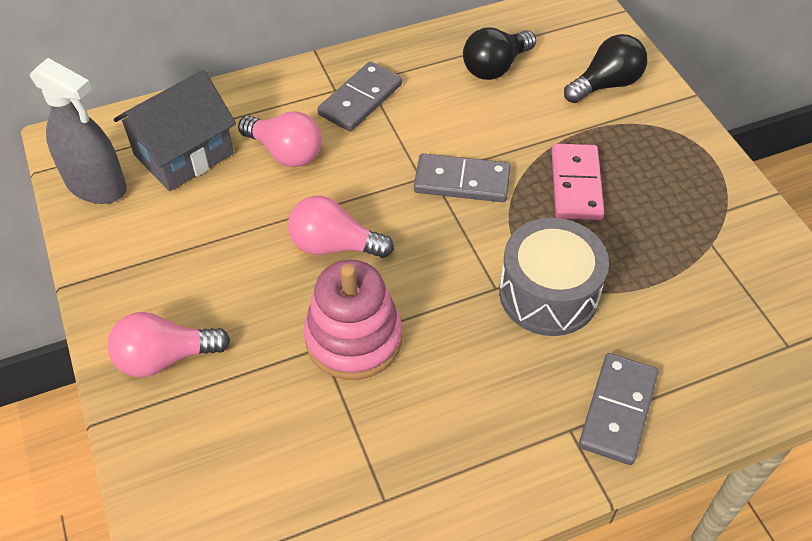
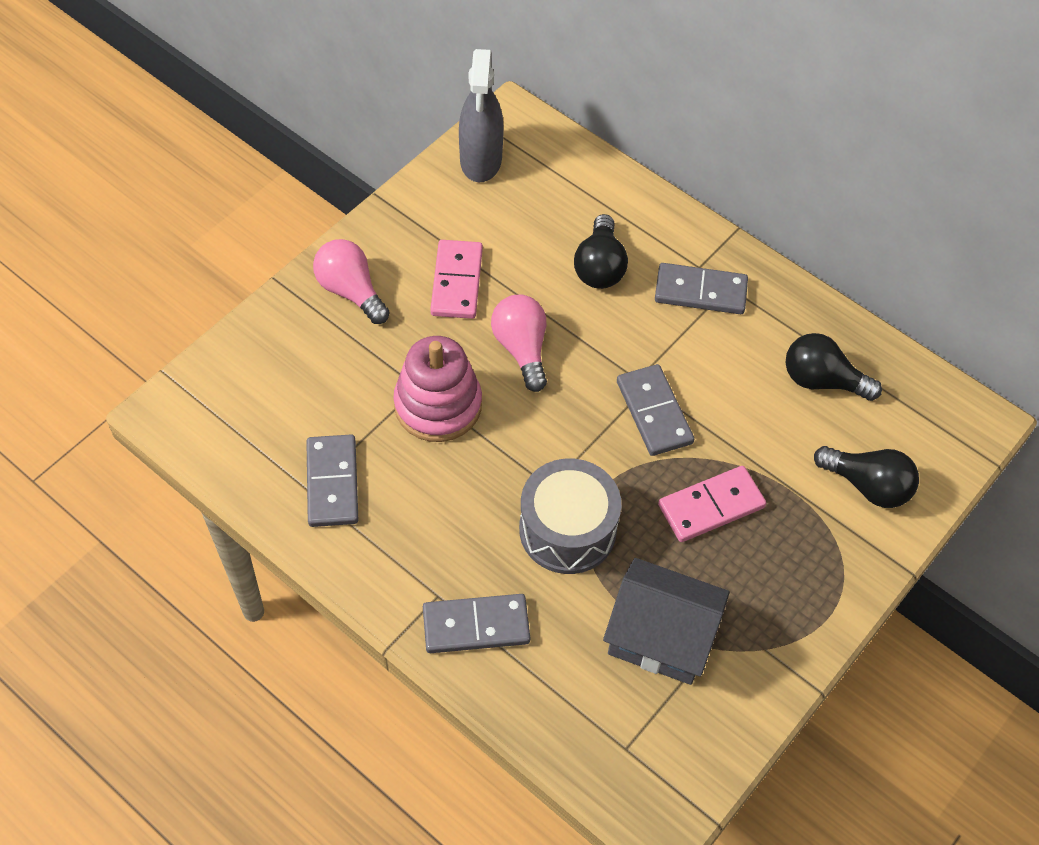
camera: 60 degrees right, 5 degrees up
grey house [114,70,236,191] -> grey house moved to [603,558,730,685]
pink light bulb [238,111,322,167] -> black light bulb [574,214,628,289]
none -> grey domino [306,434,358,527]
none -> pink domino [430,240,483,319]

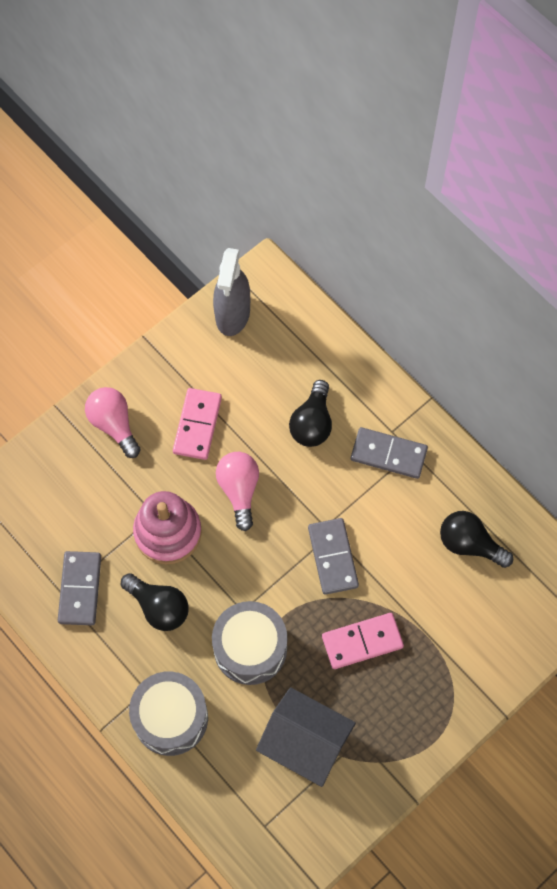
camera: 10 degrees right, 10 degrees up
grey domino [423,594,530,653] -> grey drum [129,671,208,756]
black light bulb [814,446,919,508] -> black light bulb moved to [120,573,189,631]

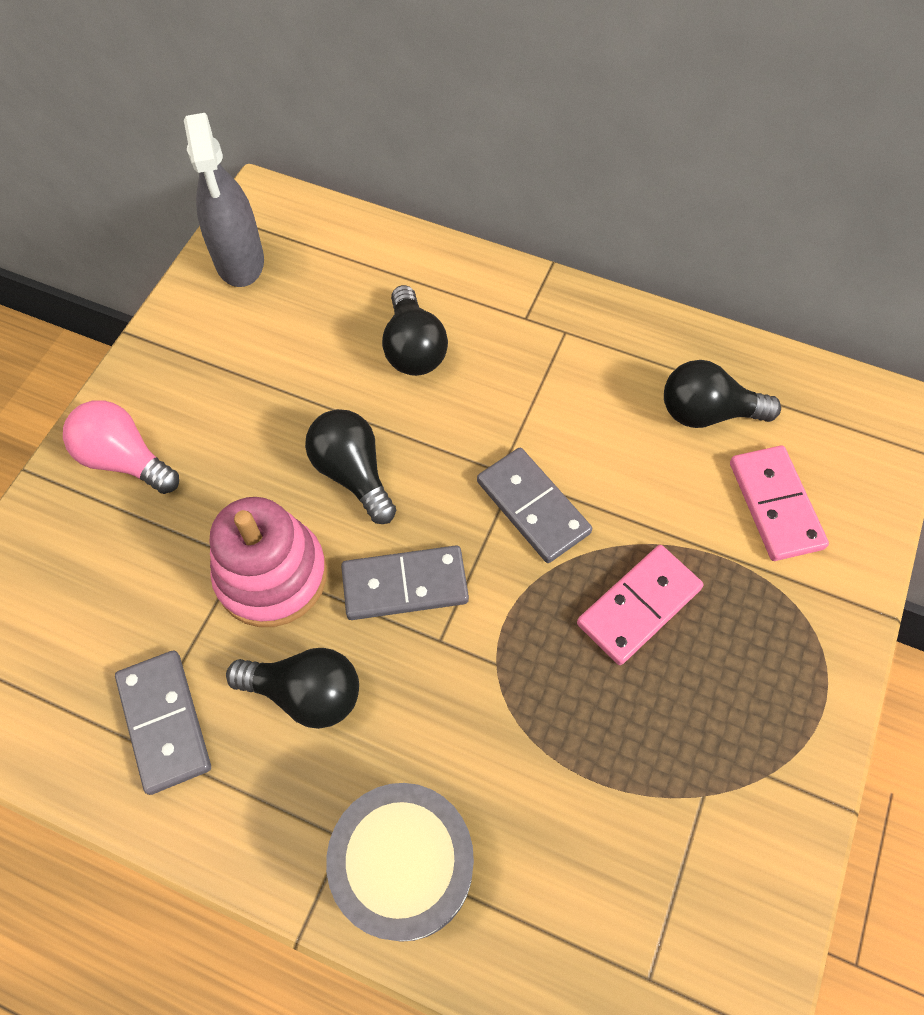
camera: 25 degrees left, 5 degrees down
pink domino [173,388,222,460] -> pink domino moved to [730,445,829,561]
grey drum [212,601,287,685] -> none
pink light bulb [216,452,259,531] -> black light bulb [305,409,396,524]
grey house [256,687,356,787] -> none
grey domino [351,427,428,479] -> grey domino moved to [341,545,469,620]

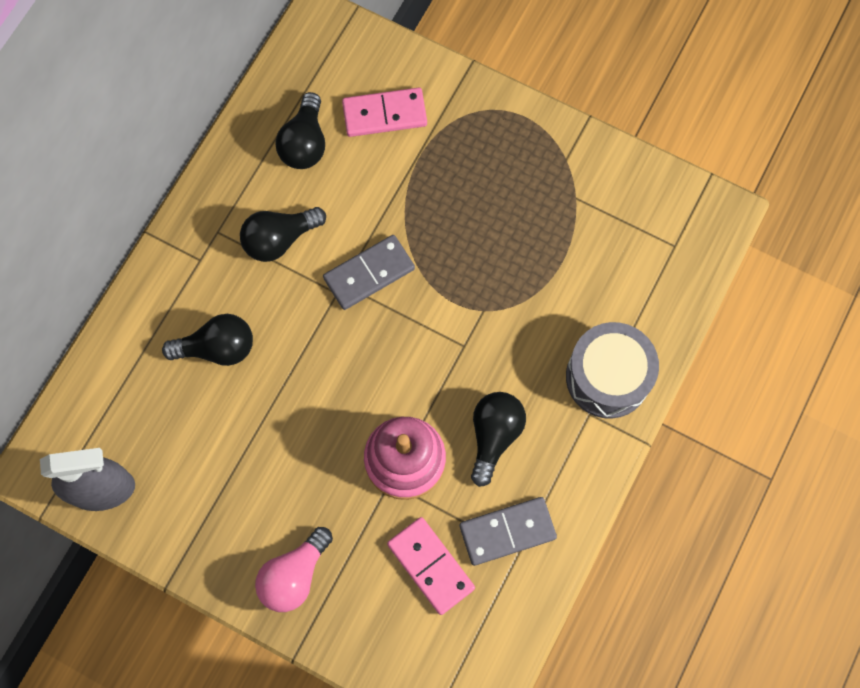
camera: 85 degrees left, 10 degrees up
black light bulb [305,409,396,524] -> black light bulb moved to [240,207,326,262]
grey domino [341,545,469,620] -> none
pink domino [577,545,703,665] -> pink domino moved to [387,517,475,615]

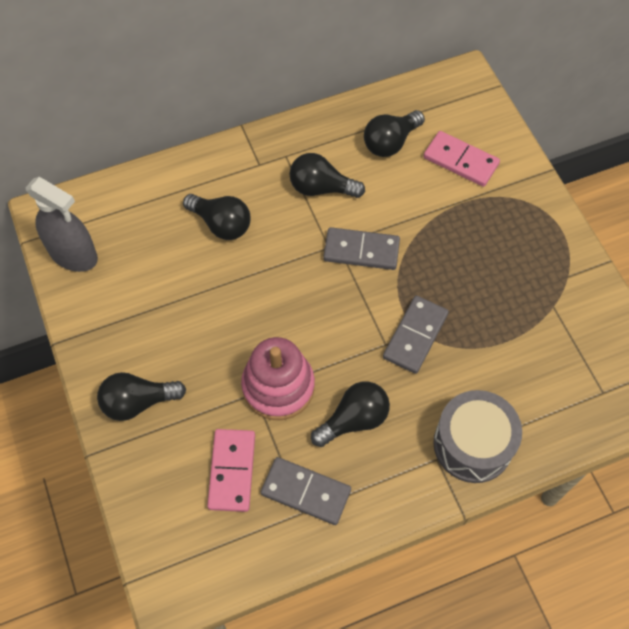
camera: 40 degrees right, 10 degrees down
pink light bulb [255,527,333,612] -> black light bulb [97,372,186,421]
none -> grey domino [383,296,449,374]

